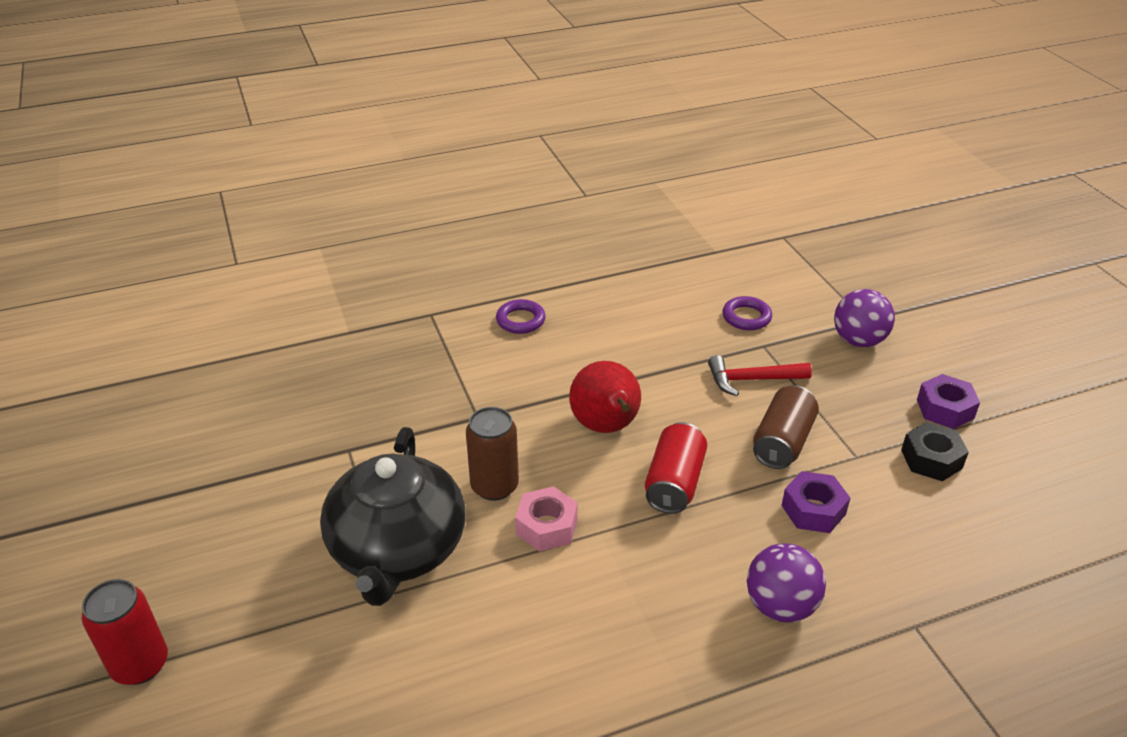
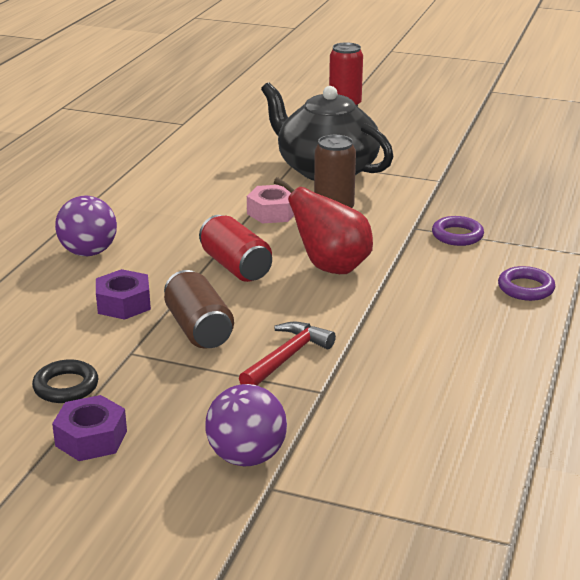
camera: 130 degrees right, 10 degrees down
purple ring [722,296,772,330] -> purple ring moved to [432,216,484,246]
black nut [901,422,969,481] -> black ring [32,359,99,403]

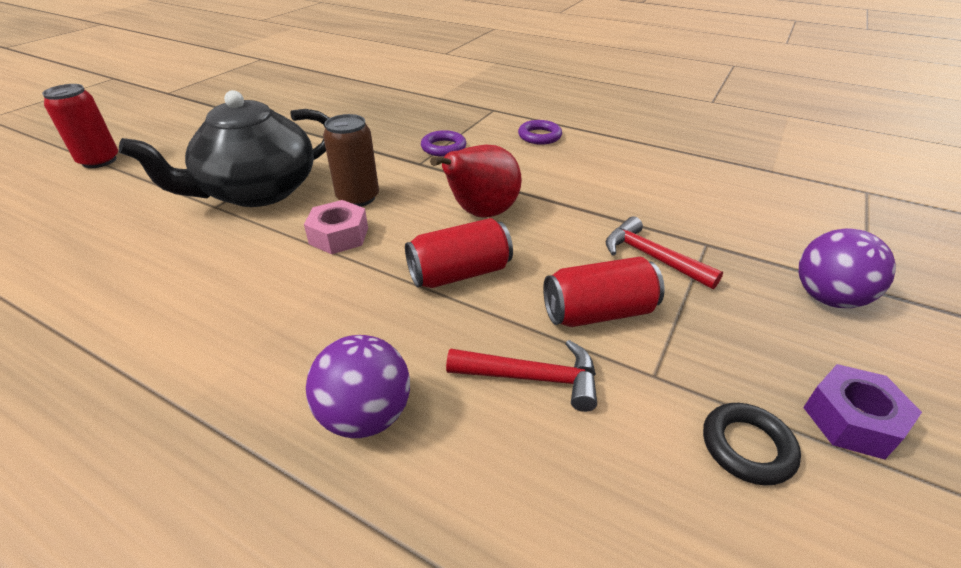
camera: 80 degrees left, 10 degrees up
purple nut [96,269,151,320] -> red hammer [446,340,597,412]
brown can [164,270,234,348] -> red can [543,257,665,327]

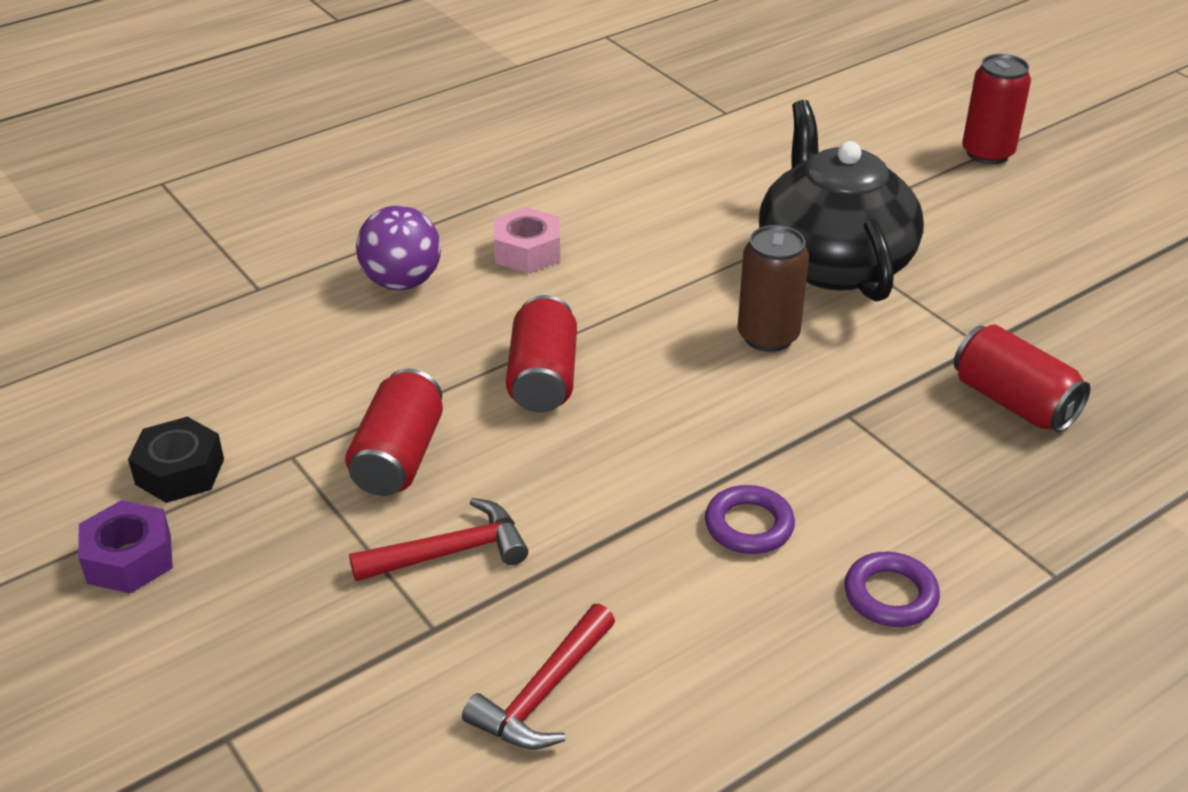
camera: 115 degrees right, 0 degrees up
pink nut [304,200,368,254] -> pink nut moved to [494,207,560,273]
purple ring [421,130,466,157] -> purple ring moved to [705,485,795,554]
red pear [430,145,522,218] -> none
red hammer [446,340,597,412] -> red hammer moved to [462,604,615,750]
black ring [703,403,801,485] -> black nut [128,417,224,503]
purple ball [799,228,896,308] -> none
none -> red can [954,324,1091,433]

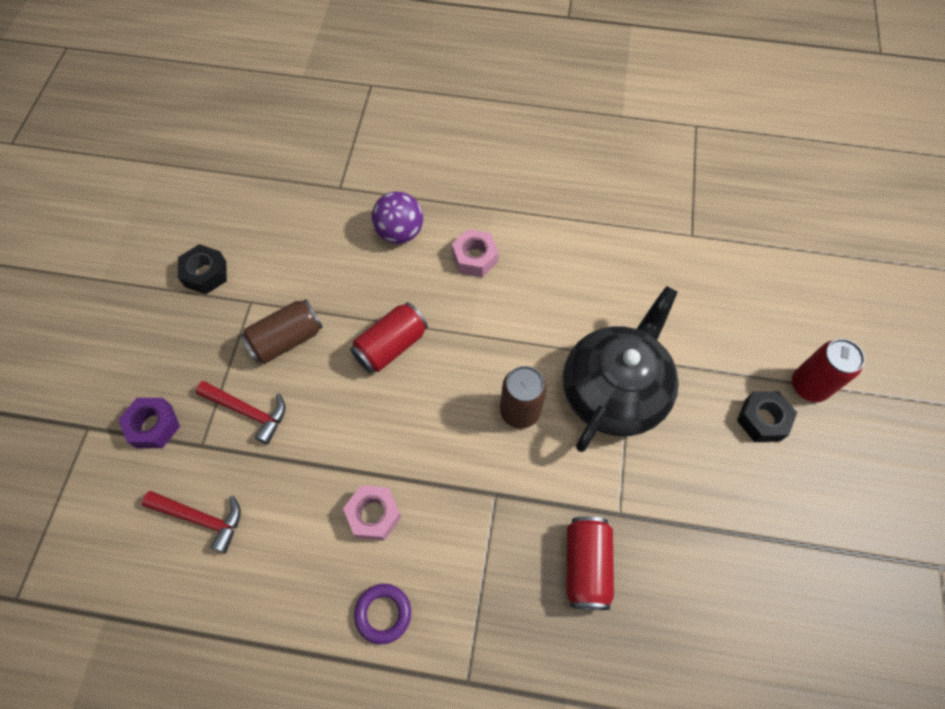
camera: 45 degrees right, 25 degrees up
purple nut [78,500,173,593] -> purple nut moved to [118,398,180,448]
red can [345,369,443,496] -> brown can [240,299,323,363]
red hammer [462,604,615,750] -> red hammer turned 150 degrees counterclockwise [142,491,241,553]
purple ring [705,485,795,554] -> pink nut [343,485,401,541]
none -> black nut [737,391,797,442]

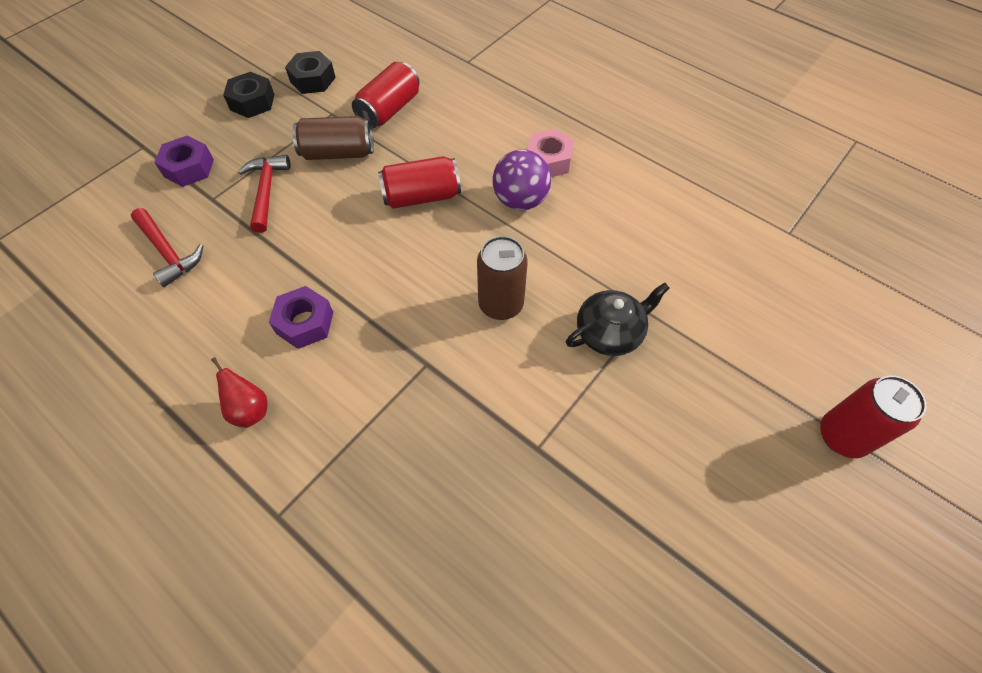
camera: 30 degrees right, 5 degrees down
red hammer [196,381,285,444] -> red hammer turned 150 degrees counterclockwise [238,155,291,233]
pink nut [343,485,401,541] -> purple nut [269,286,333,349]
purple ring [354,584,411,644] -> red pear [211,357,268,428]
purple ball [371,192,423,244] -> purple ball moved to [492,150,551,210]
black teapot [563,286,679,452] -> black teapot [566,283,670,356], size x0.54
red can [566,516,614,610] -> red can moved to [352,62,420,128]
black nut [737,391,797,442] -> black nut moved to [223,72,274,118]

